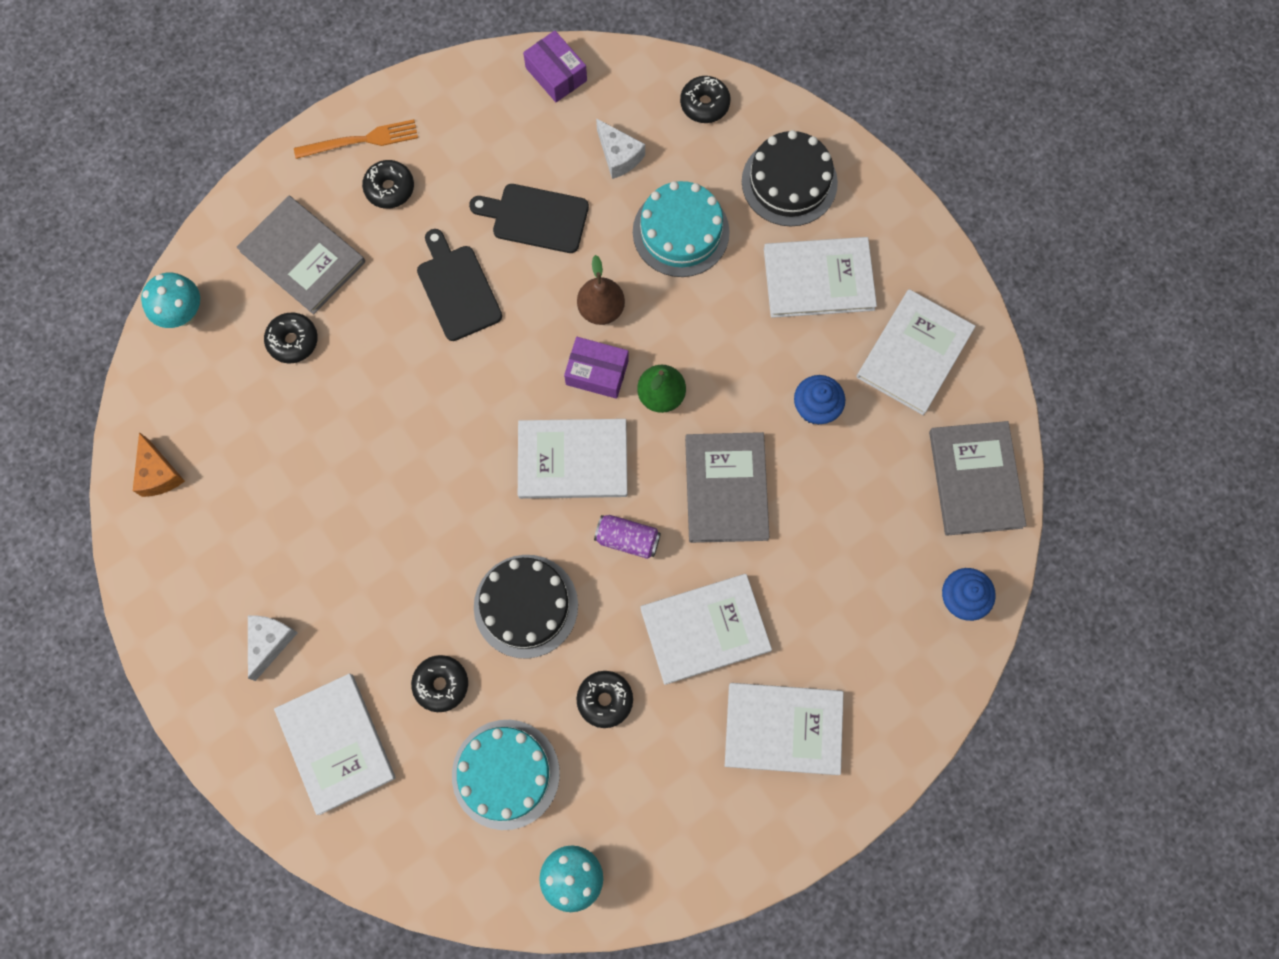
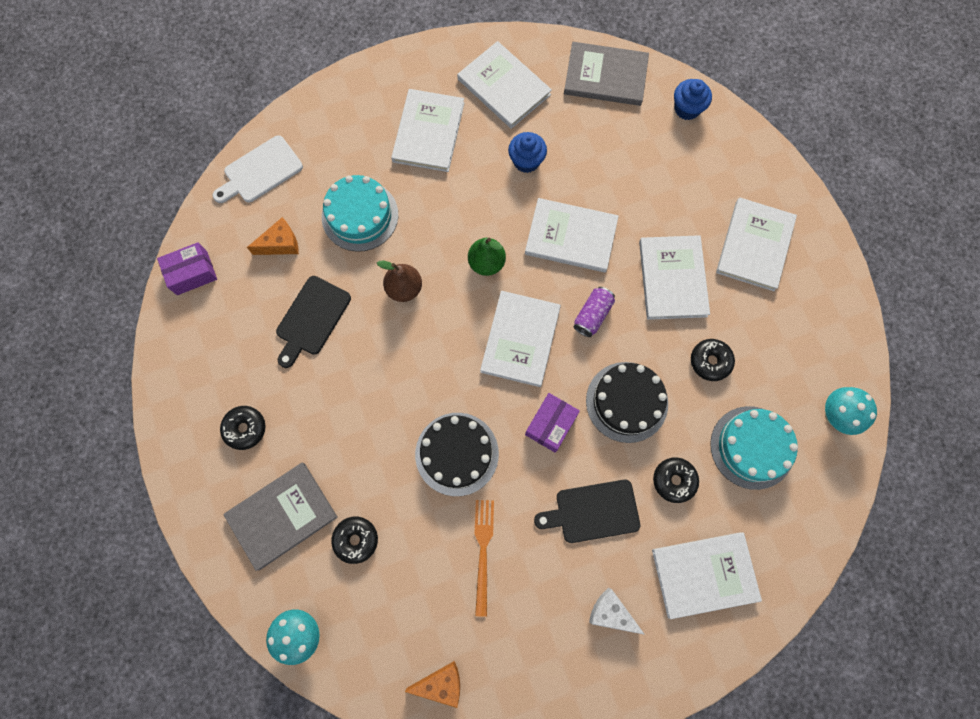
camera: 75 degrees left, 0 degrees up
orange fork [294,119,418,159] -> orange fork moved to [475,500,494,617]
black cutting board [417,229,502,341] -> black cutting board moved to [534,480,640,543]
purple box [564,337,629,399] -> purple box moved to [525,393,580,453]
white cheese [596,118,645,179] -> orange cheese [247,217,299,255]
black donut [680,76,731,123] -> white cutting board [213,135,303,203]
grey book [685,432,769,543] -> white book [525,198,619,273]
black cake [742,130,838,226] -> black cake moved to [415,413,499,496]

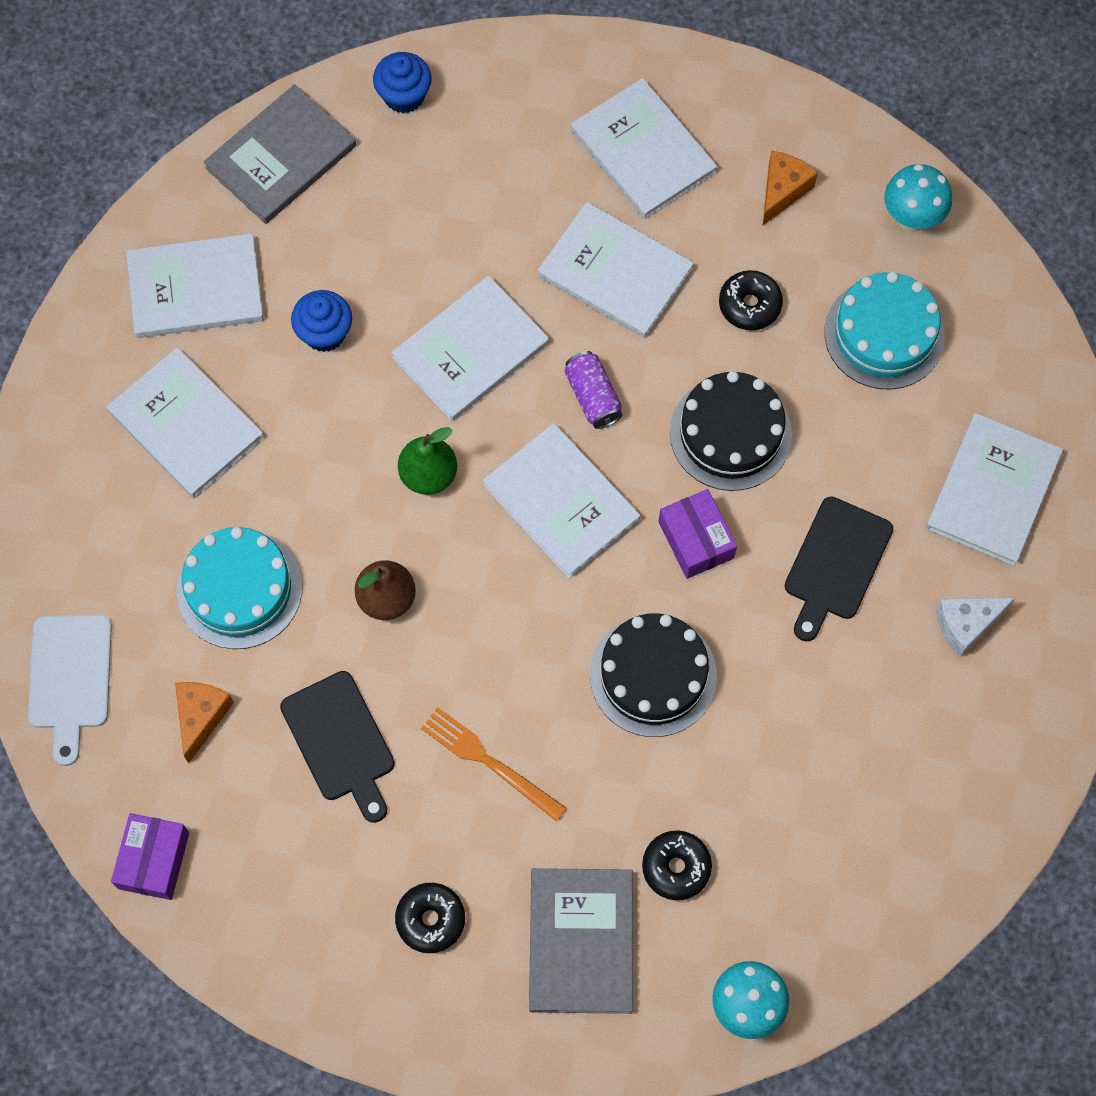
camera: 55 degrees left, 5 degrees down
orange cheese [405,661,460,708] -> orange cheese moved to [763,151,818,225]
orange fork [475,500,494,617] -> orange fork moved to [421,707,567,822]
black donut [653,457,699,503] -> none

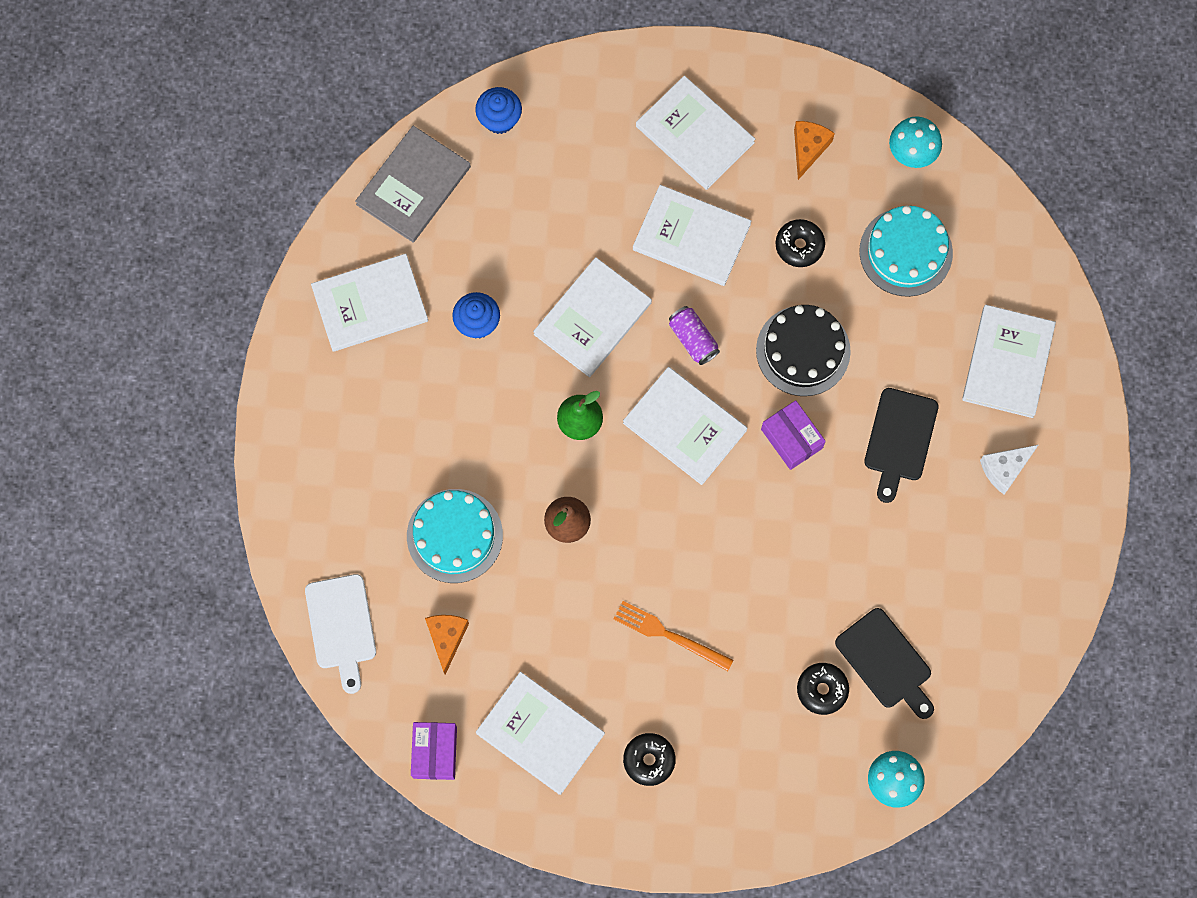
camera: 10 degrees left, 5 degrees up
white book [107,348,264,498] -> white book moved to [476,672,605,795]
black cutting board [280,671,395,823] -> black cutting board moved to [835,608,934,719]
grey book [529,868,633,1014] -> none
black cake [590,614,717,737] -> none

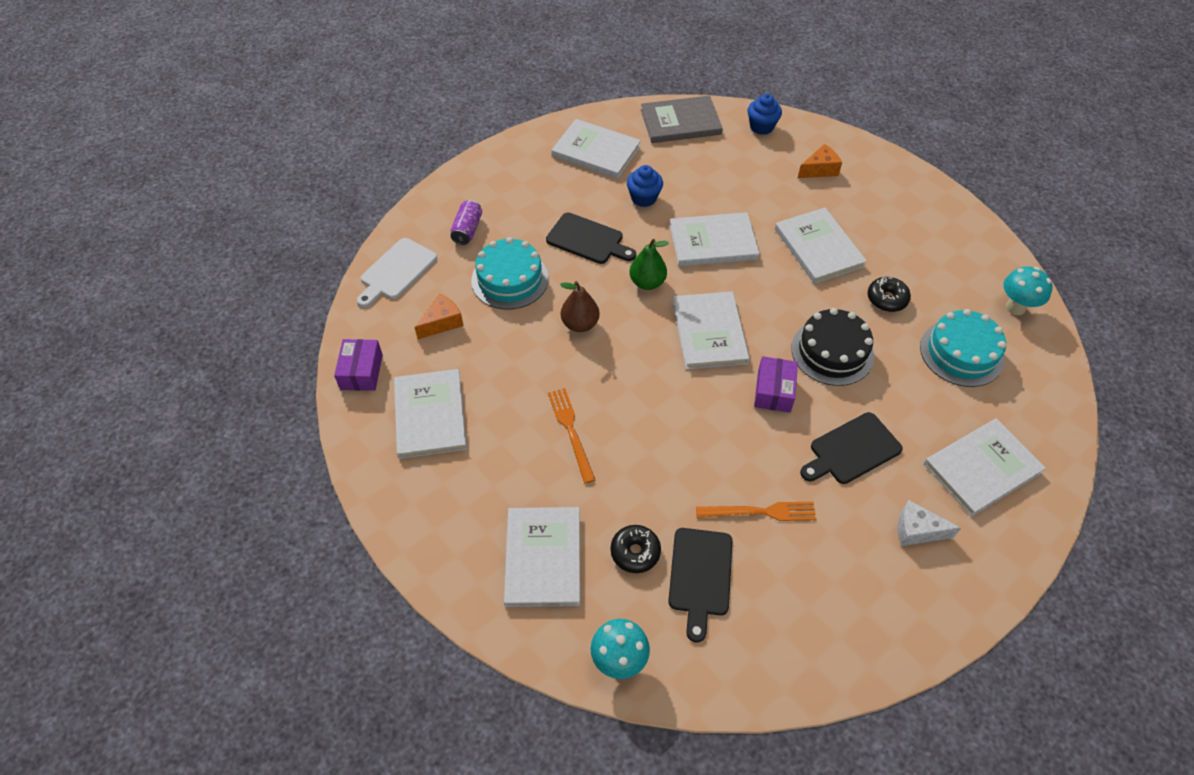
camera: 45 degrees right, 20 degrees down
purple box [411,722,457,780] -> purple box turned 45 degrees counterclockwise [334,339,383,391]
black donut [623,733,676,786] -> none
white book [636,75,755,190] -> white book moved to [504,507,580,607]
purple can [669,306,720,365] -> purple can moved to [450,200,482,245]
orange cheese [794,121,835,180] -> orange cheese moved to [798,144,842,178]
none -> black cutting board [546,212,636,264]
none -> orange fork [696,502,816,521]

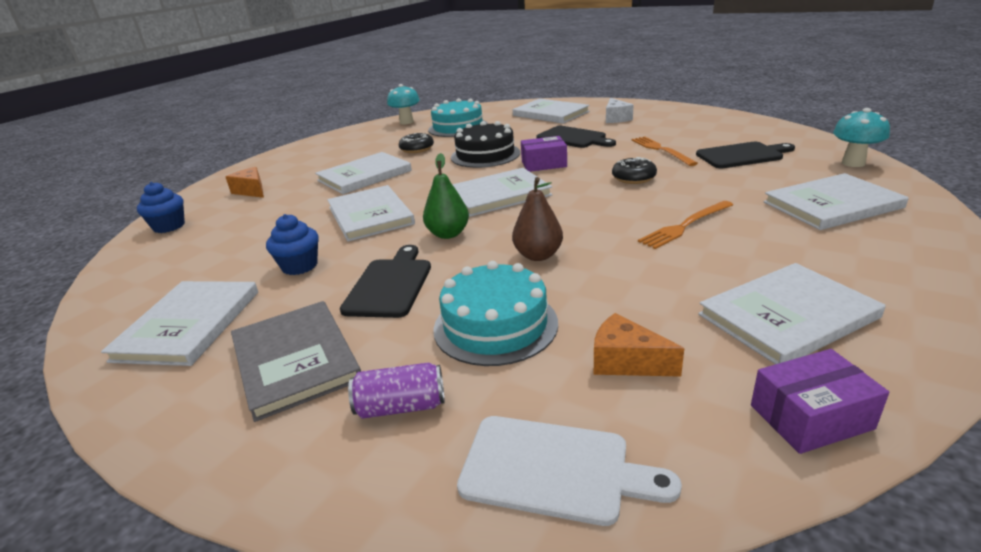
camera: 105 degrees left, 25 degrees down
black donut [611,525,661,573] -> black donut moved to [612,157,657,184]
grey book [641,96,723,143] -> grey book moved to [231,301,361,422]

